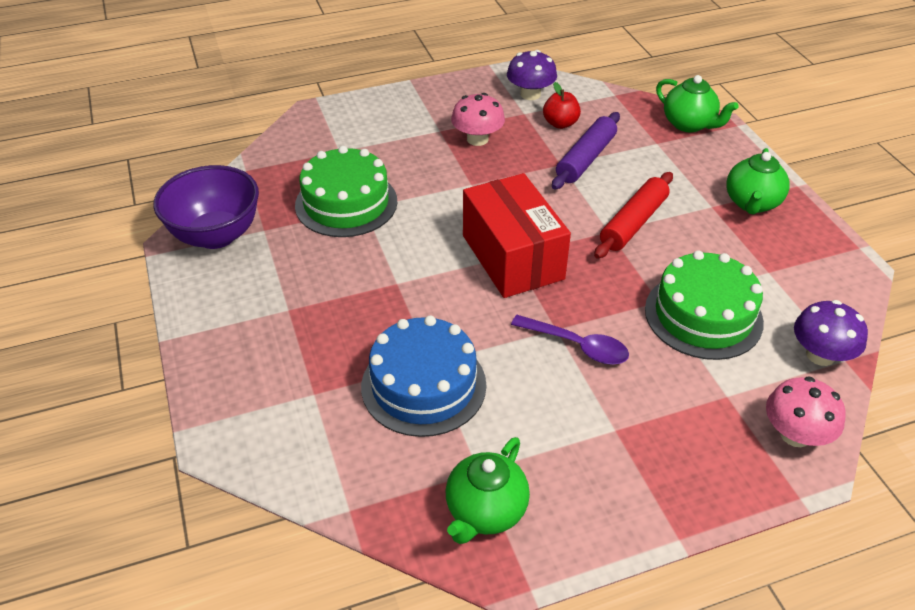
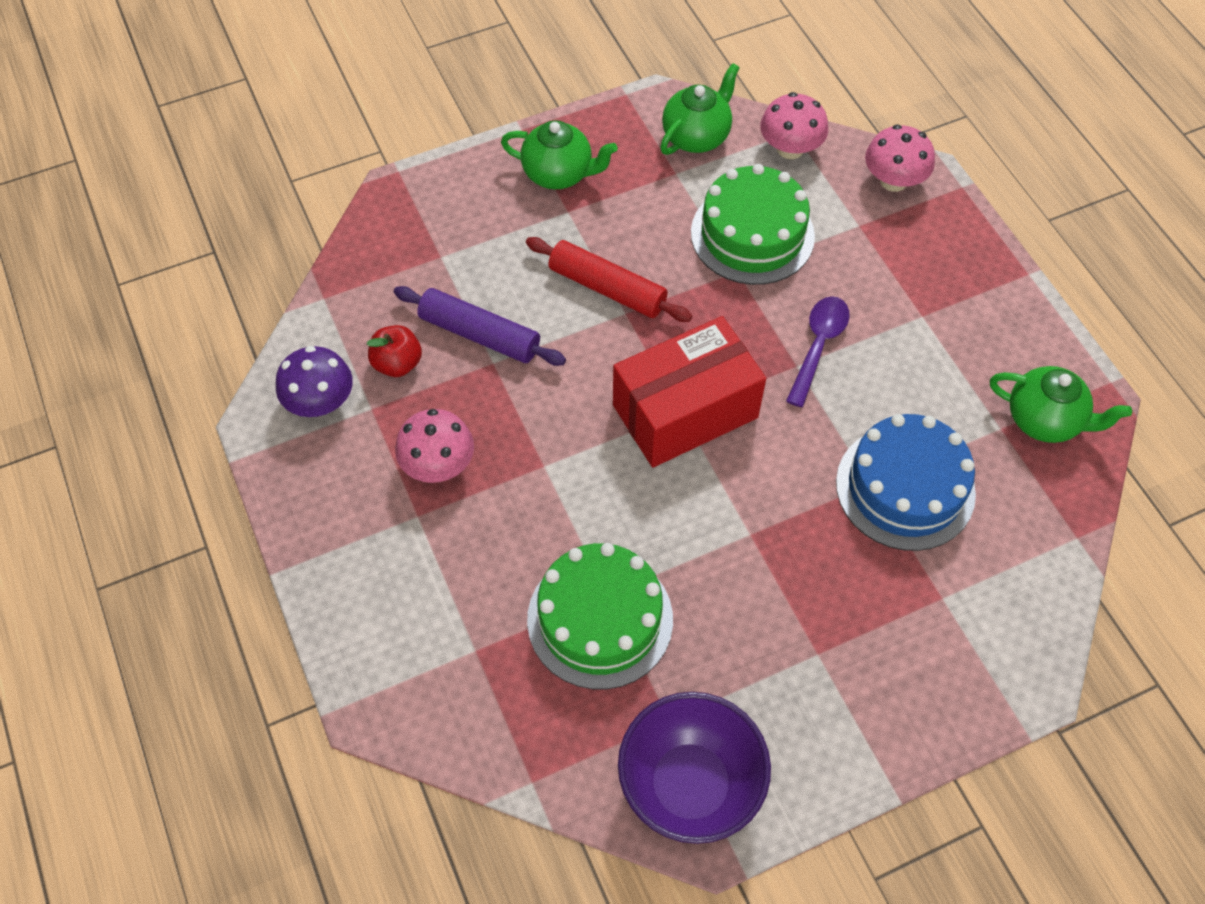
camera: 95 degrees left, 15 degrees up
green teapot [656,75,739,132] -> green teapot moved to [660,63,740,155]
purple mushroom [794,300,868,366] -> pink mushroom [760,92,828,159]

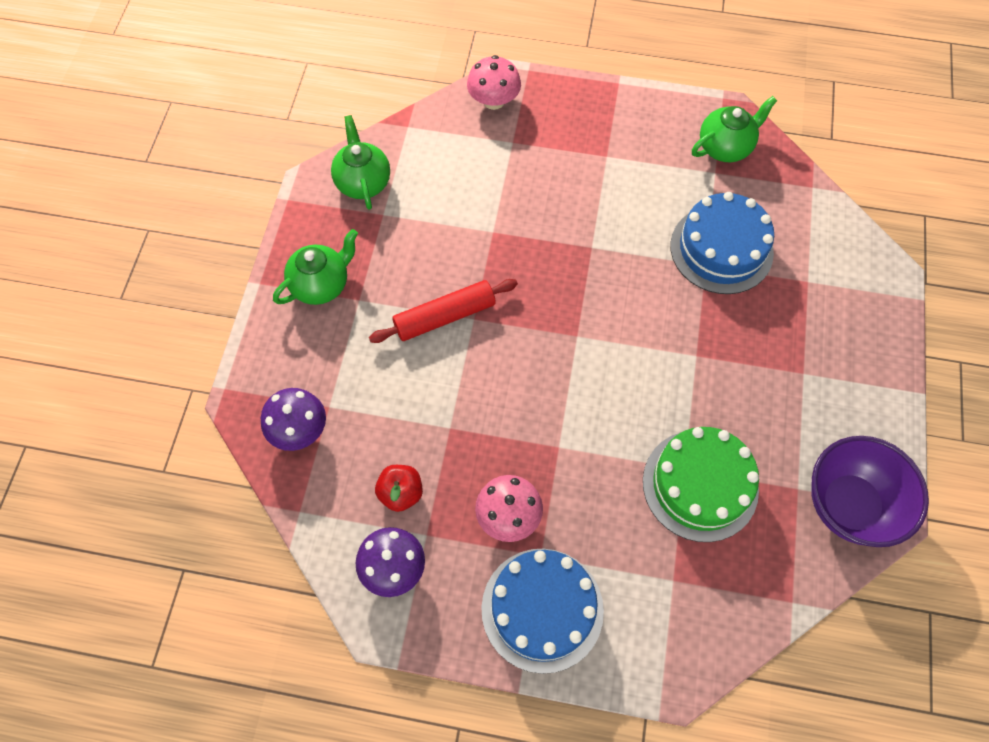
camera: 55 degrees left, 5 degrees up
purple rolling pin [394,286,566,366] -> none
red box [613,316,766,468] -> none
green cake [691,164,815,285] -> none
pink mushroom [760,92,828,159] -> none
purple spoon [786,296,850,407] -> none
none -> purple mushroom [261,388,326,451]
none -> blue cake [481,549,604,674]

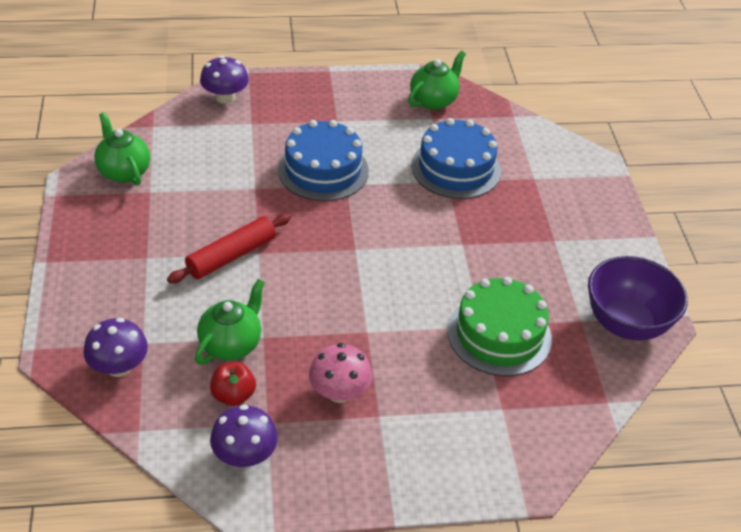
camera: 20 degrees left, 20 degrees down
green teapot [273,229,358,305] -> green teapot moved to [195,279,265,365]
pink mushroom [467,55,521,110] -> purple mushroom [200,56,249,104]
blue cake [481,549,604,674] -> blue cake moved to [278,120,369,201]

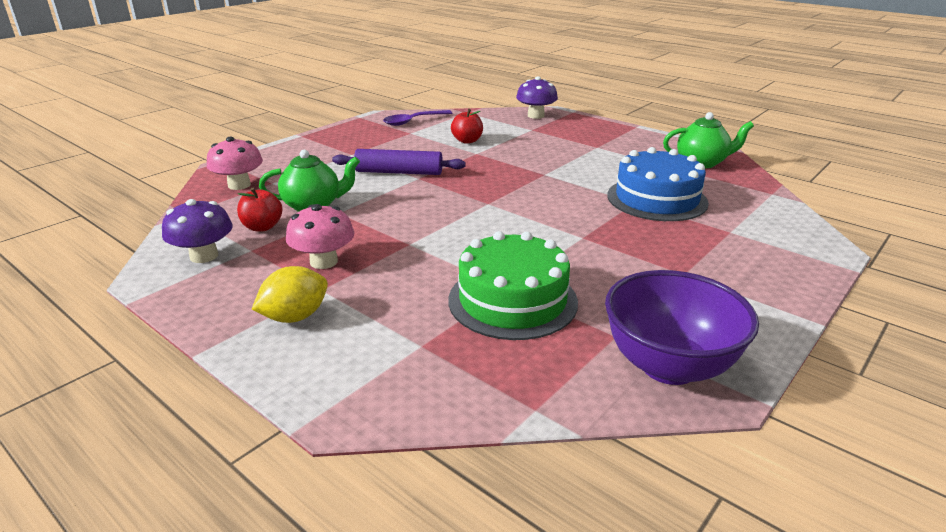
camera: 50 degrees right, 15 degrees down
purple mushroom [83,318,148,377] -> pink mushroom [207,137,263,190]
green teapot [94,112,150,185] -> purple spoon [383,110,452,126]
red rolling pin [167,214,291,283] -> purple rolling pin [332,149,466,175]
blue cake [278,120,369,201] -> none
none -> yellow lemon [252,266,328,323]
none -> red apple [451,109,483,144]

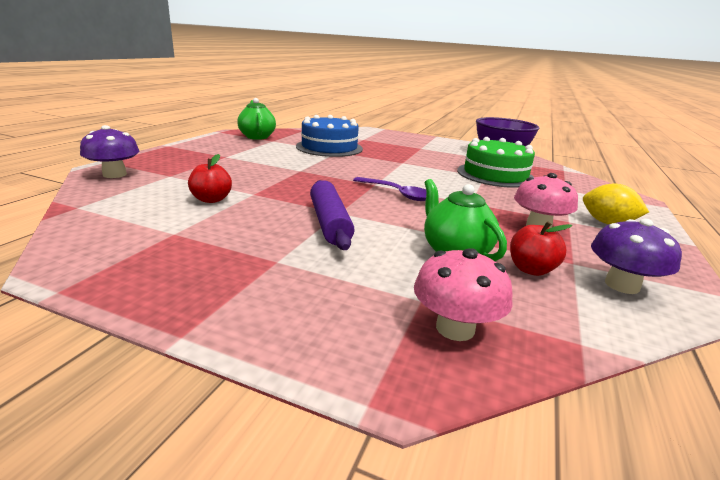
camera: 110 degrees left, 5 degrees down
purple spoon [383,110,452,126] -> purple spoon moved to [353,177,426,201]

